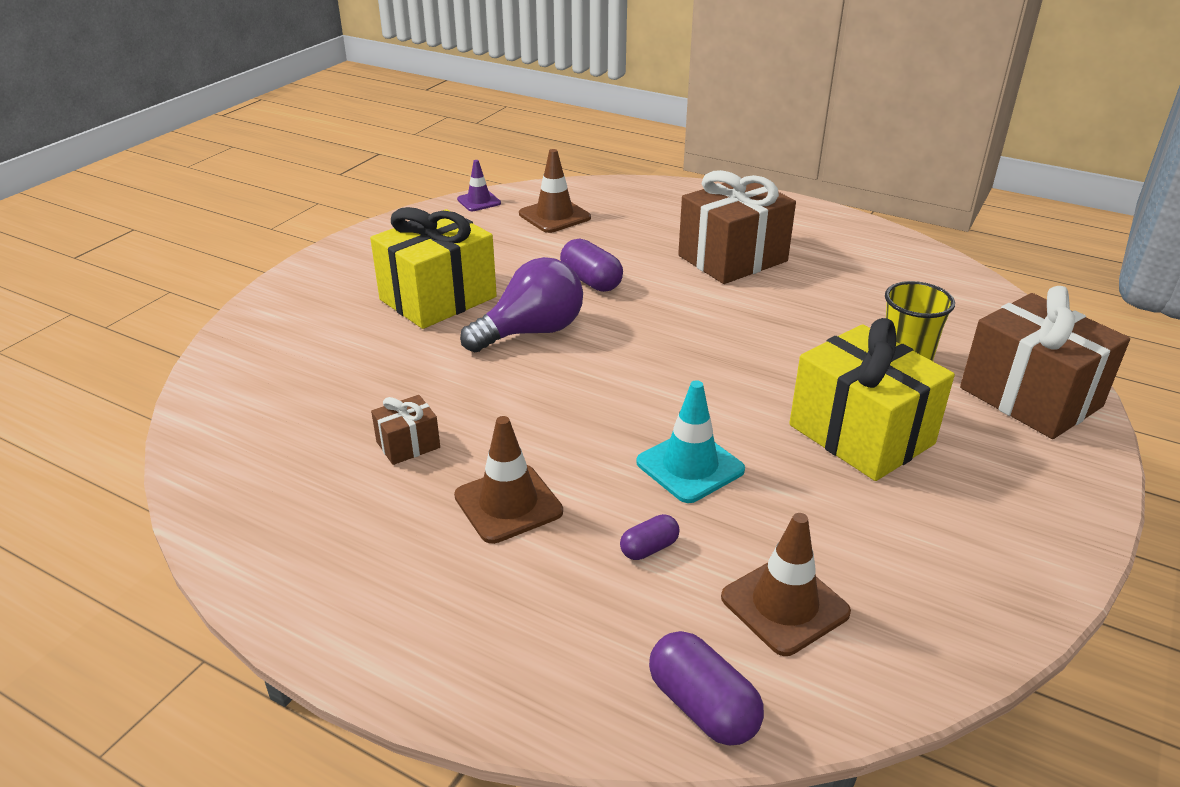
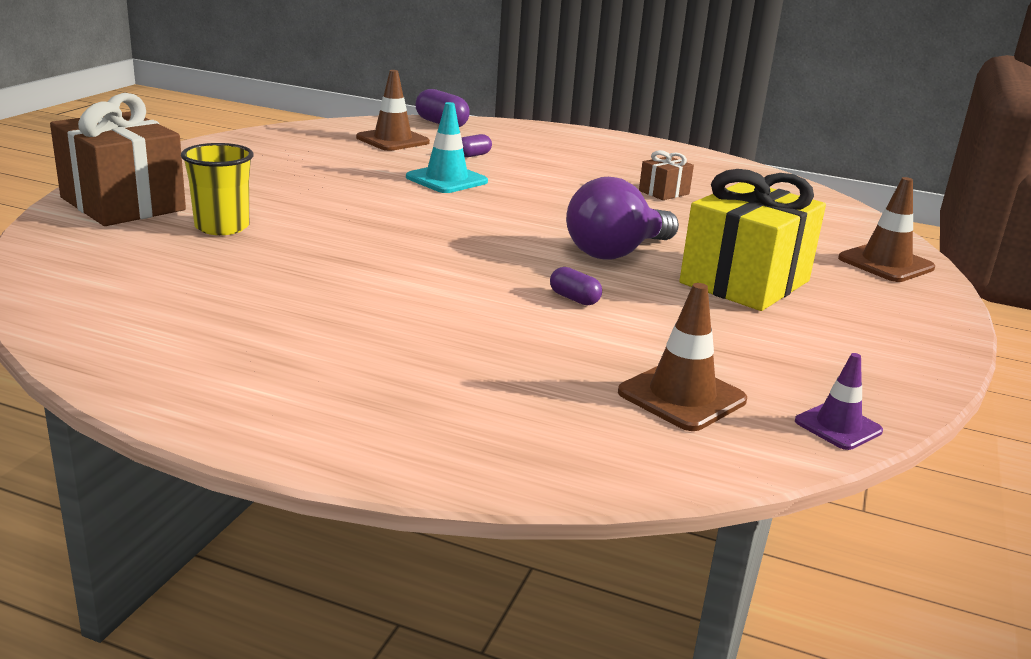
camera: 170 degrees right, 10 degrees down
brown traffic cone [454,416,563,544] -> brown traffic cone moved to [838,177,935,282]
purple capsule [560,238,623,292] -> purple capsule [550,267,602,306], size x0.59
brown gift [678,170,796,284] -> none
yellow gift [789,318,955,481] -> none

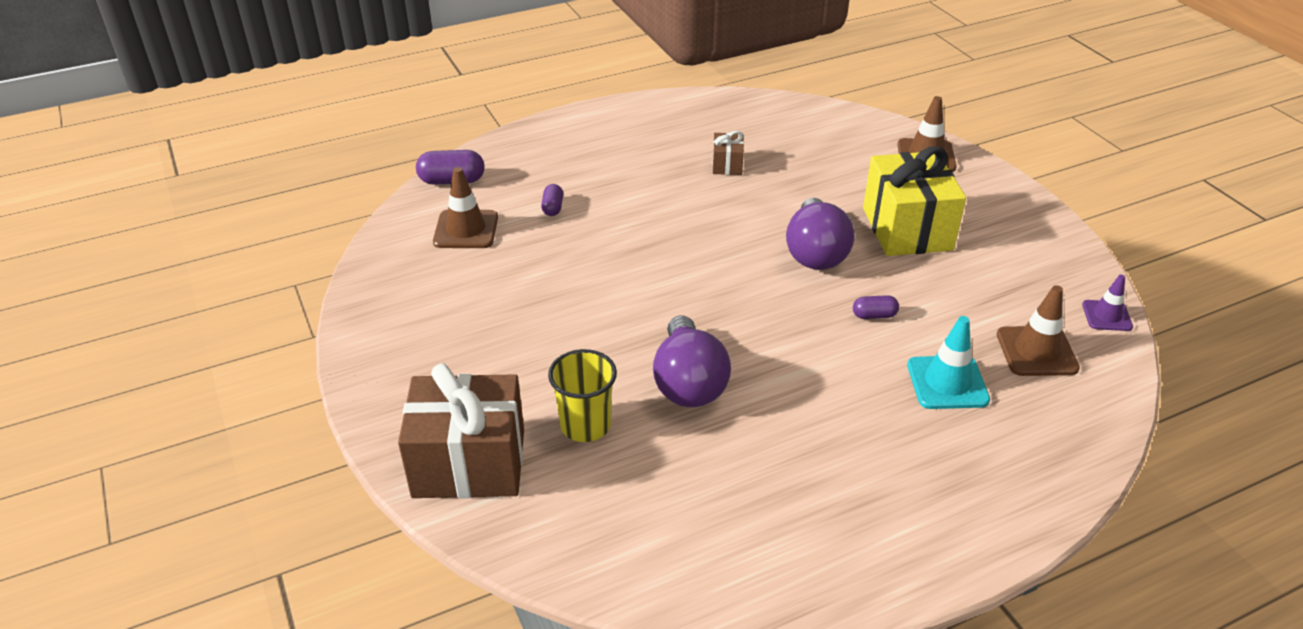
camera: 45 degrees left, 15 degrees up
turquoise traffic cone [406,102,488,193] -> turquoise traffic cone moved to [907,316,990,409]
none -> purple light bulb [653,315,731,407]

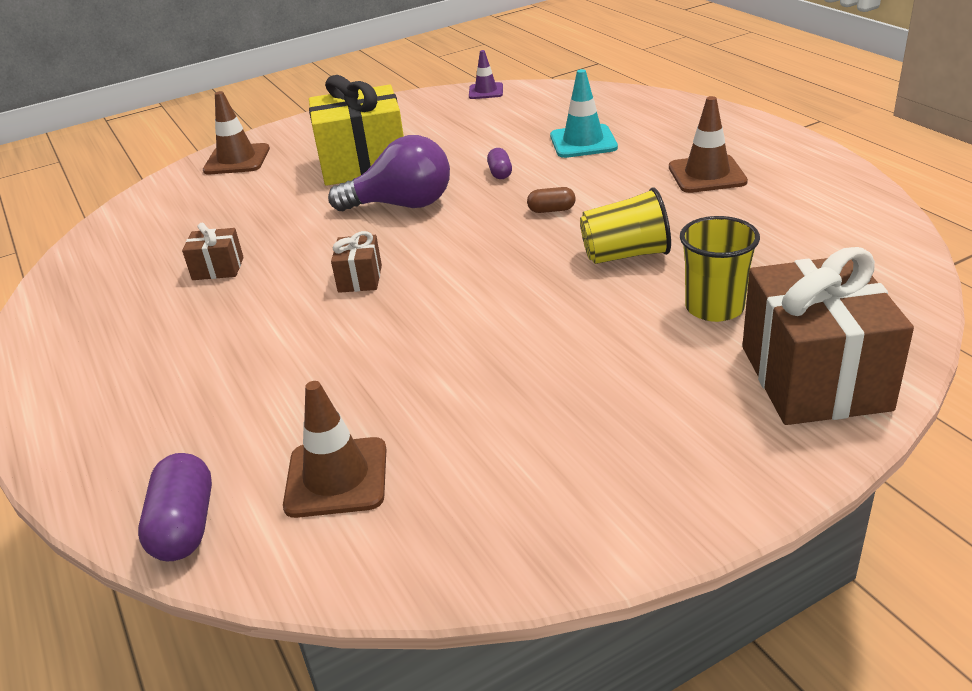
camera: 90 degrees left, 5 degrees down
purple capsule [541,184,563,216] -> none
purple light bulb [653,315,731,407] -> yellow cup [580,188,671,264]
brown traffic cone [997,285,1080,376] -> brown traffic cone moved to [669,96,748,193]
none -> brown gift [331,231,382,293]
none -> brown capsule [527,187,576,213]

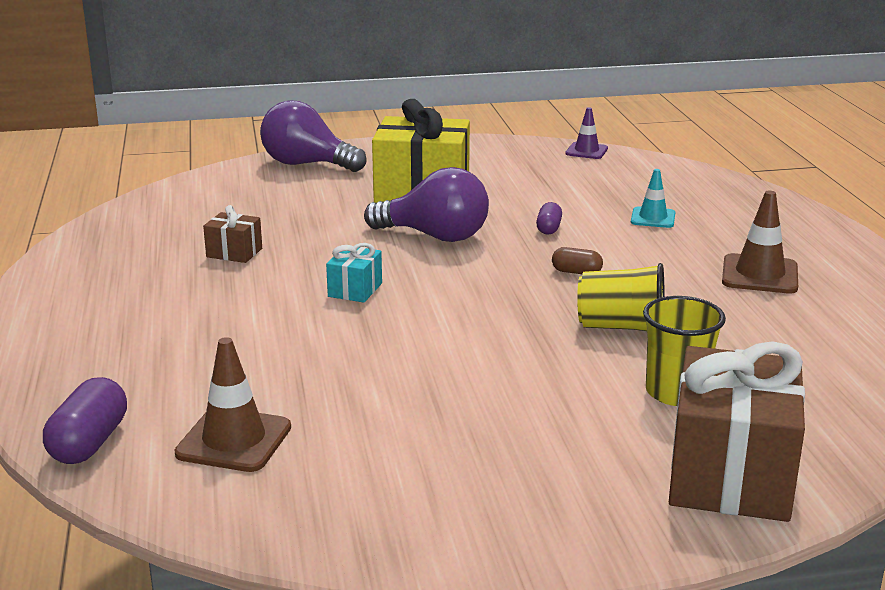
camera: 15 degrees right, 10 degrees down
brown traffic cone [203,91,270,175] -> purple light bulb [260,100,367,172]
brown gift [331,231,382,293] -> turquoise gift [326,243,382,303]
turquoise traffic cone [550,69,618,158] -> turquoise traffic cone [631,169,675,228], size x0.65

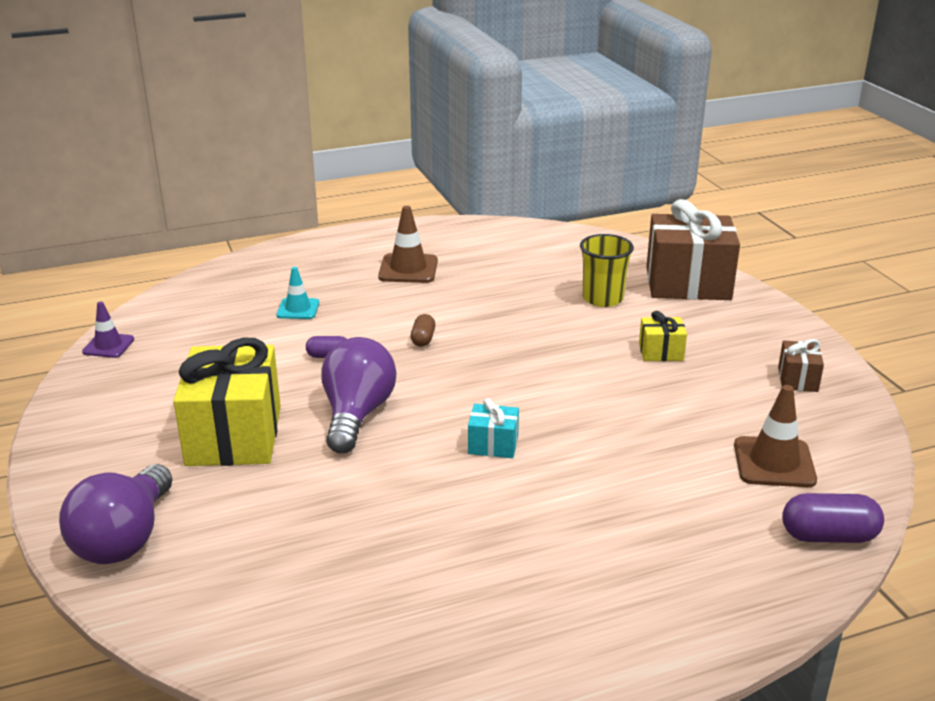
camera: 100 degrees left, 5 degrees up
brown gift [203,205,262,263] -> brown gift moved to [778,339,824,392]
yellow cup [577,263,665,331] -> none
none -> yellow gift [639,311,687,361]

